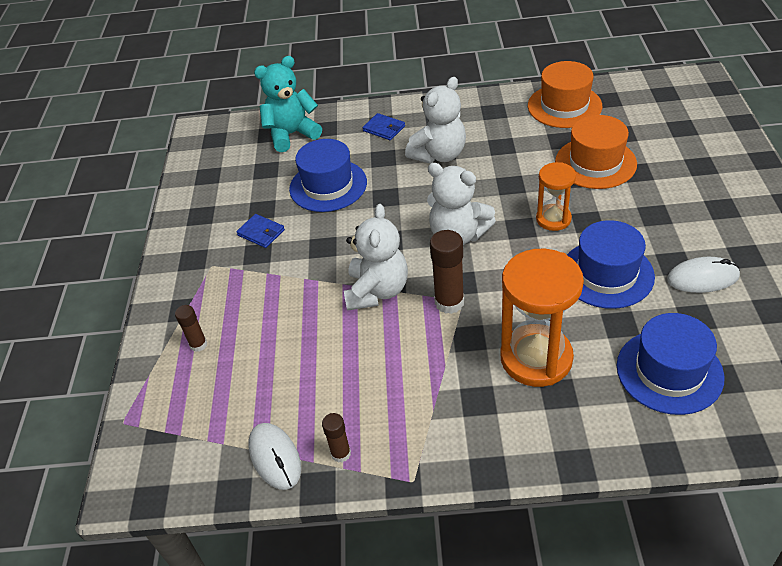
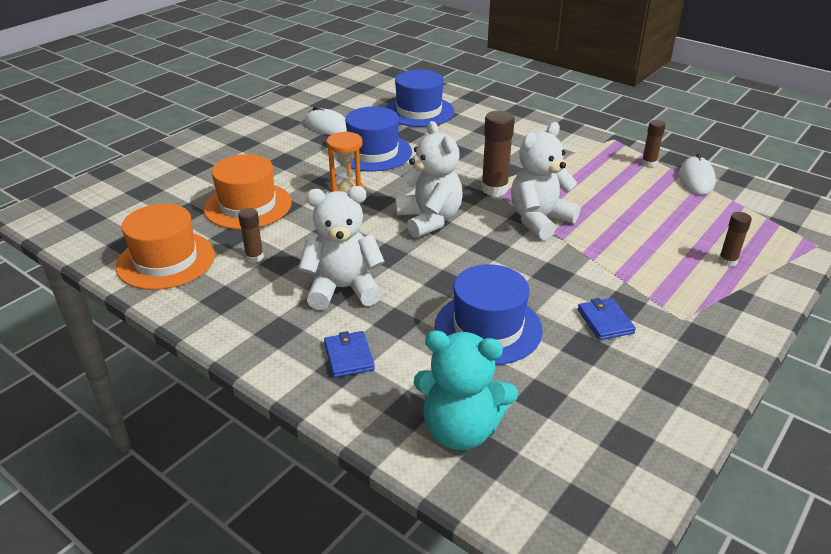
camera: 145 degrees left, 10 degrees down
orange hourglass [500,249,584,387] -> none
none -> brown glue stick [238,208,264,263]

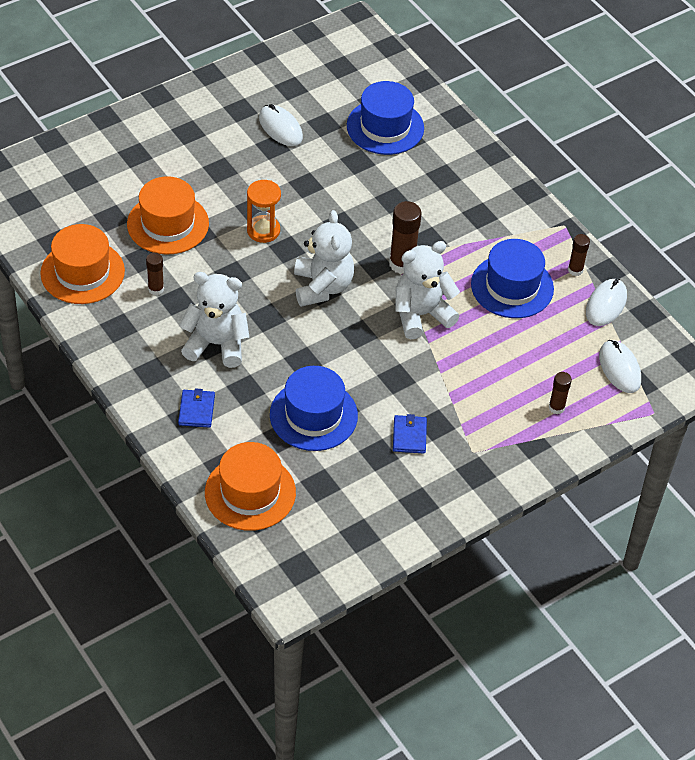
camera: 15 degrees right, 15 degrees up
blue hat [339,106,412,172] -> blue hat moved to [471,239,554,318]
turquoise teddy bear [414,331,518,450] -> orange hat [205,442,296,531]
none -> white mouse [599,340,641,393]

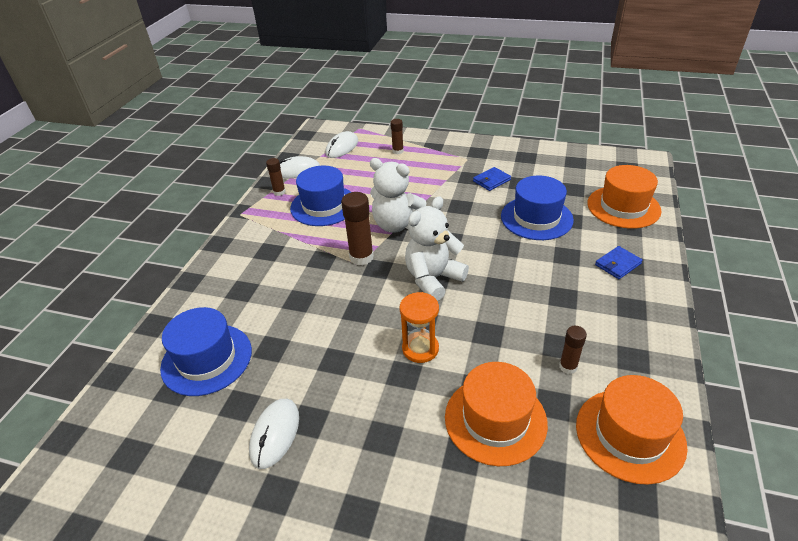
camera: 125 degrees left, 10 degrees down
white teddy bear [179,272,249,368] -> none

